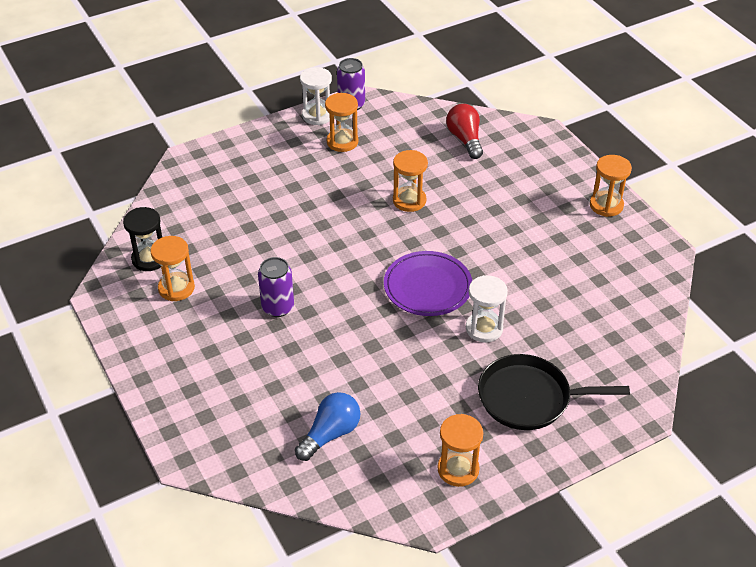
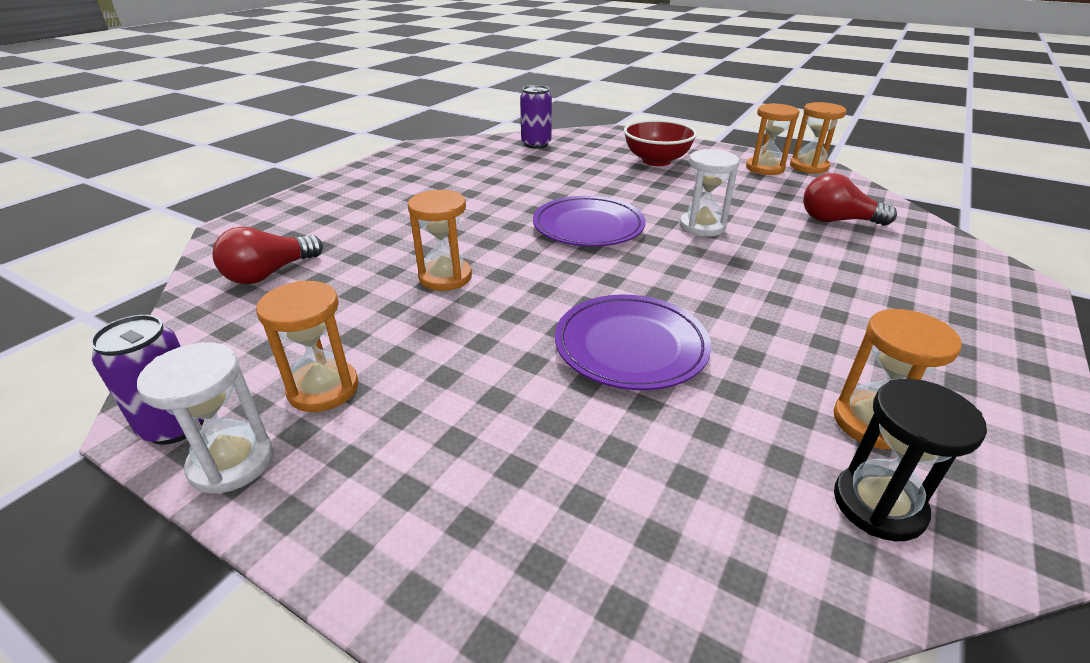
camera: 120 degrees left, 10 degrees down
purple can [258,257,294,317] -> purple can moved to [520,85,552,149]
blue light bulb [295,392,361,461] -> red light bulb [803,173,897,226]
white hourglass [466,275,508,343] -> white hourglass moved to [680,149,740,237]
black pan [478,354,630,430] -> red bowl [624,120,697,166]
orange hourglass [590,155,632,217] -> orange hourglass moved to [790,102,847,174]
none -> purple plate [555,295,711,390]

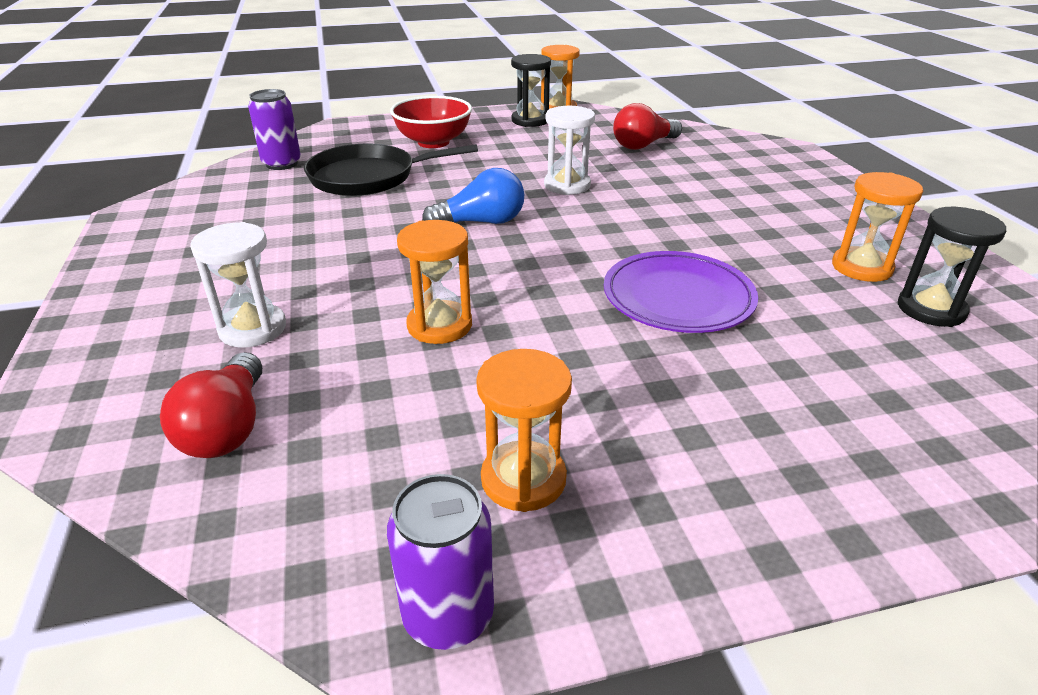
camera: 45 degrees left, 0 degrees up
white hourglass [137,342,273,494] -> white hourglass moved to [190,222,286,347]
purple plate [533,196,646,247] -> blue light bulb [422,168,524,224]
orange hourglass [746,103,800,175] -> black hourglass [511,54,551,127]
none -> black pan [304,144,478,196]

